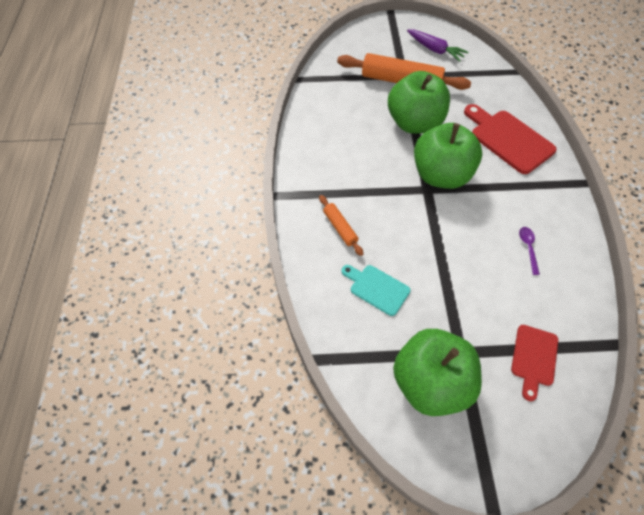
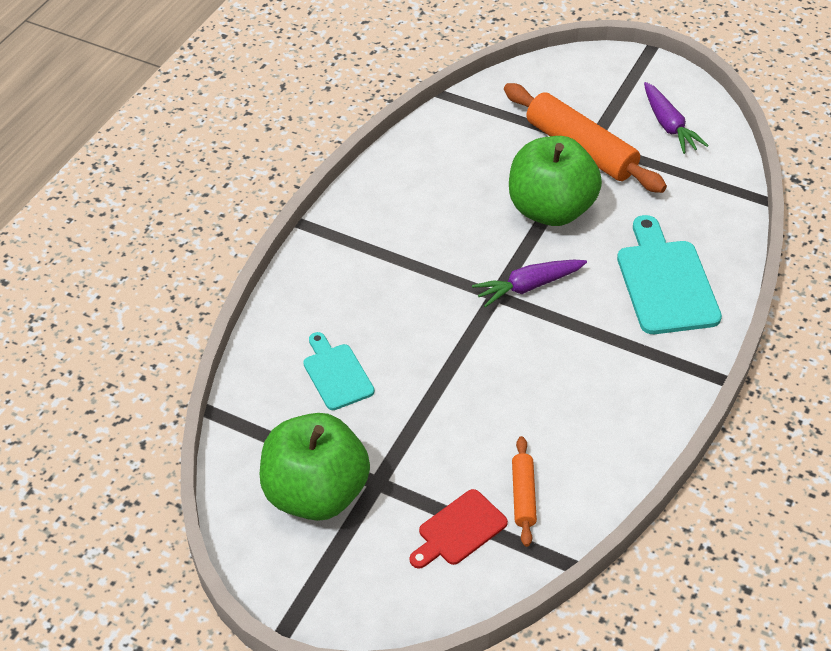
camera: 30 degrees right, 10 degrees down
orange rolling pin [319,195,363,256] -> orange rolling pin moved to [512,436,537,547]
green apple [414,123,482,189] -> purple carrot [472,260,587,307]
red cutting board [464,104,557,174] -> turquoise cutting board [617,215,722,334]
purple spoon [519,227,540,275] -> none

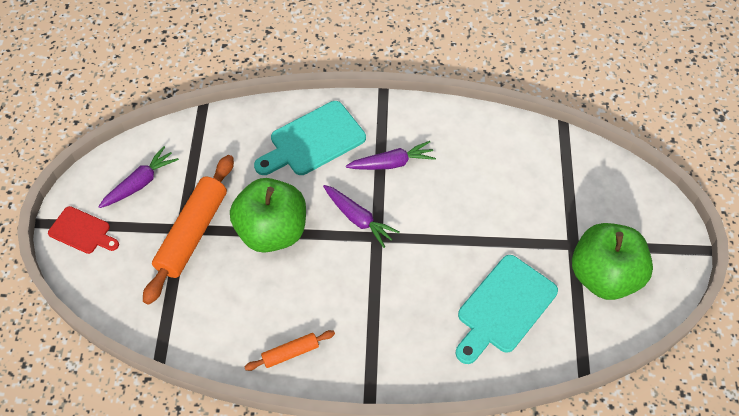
camera: 115 degrees left, 10 degrees up
turquoise cutting board [303,332,374,410] -> turquoise cutting board [456,255,558,364], size x1.67
red cutting board [410,489,508,569] -> red cutting board moved to [48,206,119,254]
orange rolling pin [512,436,537,547] -> orange rolling pin moved to [245,330,335,371]
none -> purple carrot [346,141,436,170]

